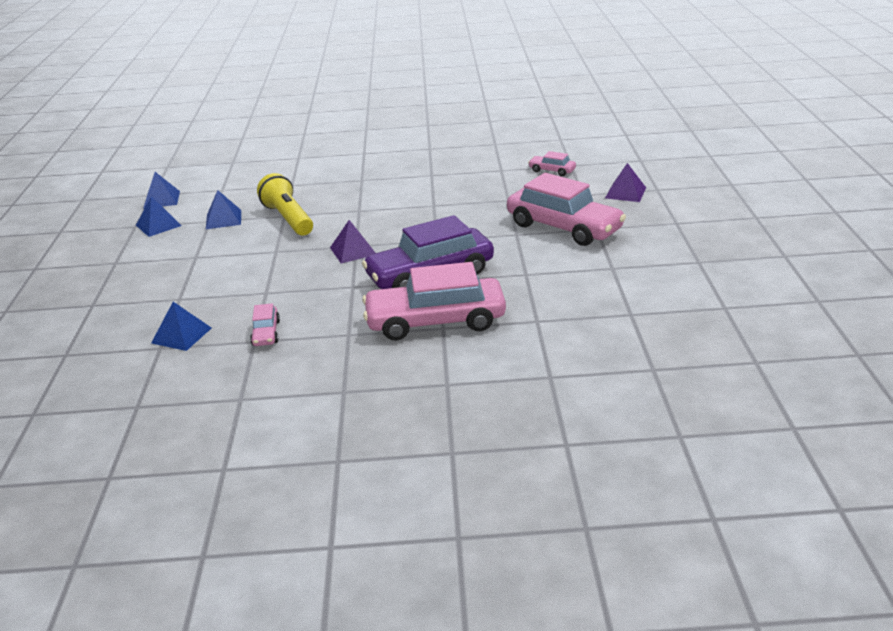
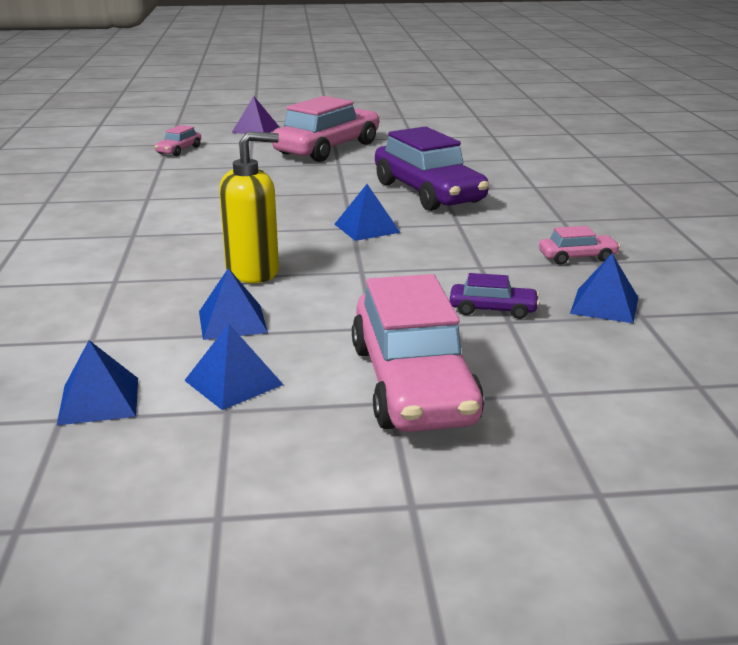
camera: 95 degrees left, 5 degrees down
yellow flashlight [257,173,313,236] -> yellow soap dispenser [219,131,279,283]
purple pyramid [330,220,375,263] -> blue pyramid [335,184,401,241]
pink car [362,262,506,340] -> pink car moved to [352,274,484,432]
none -> purple car [450,273,540,319]

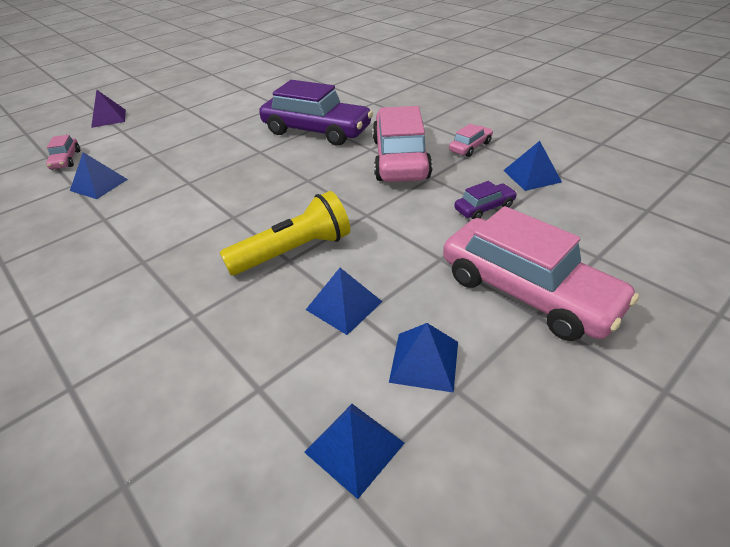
camera: 35 degrees left, 15 degrees up
yellow soap dispenser [219,131,279,283] -> yellow flashlight [220,191,350,276]
pink car [272,96,379,162] -> pink car moved to [372,106,432,182]
blue pyramid [335,184,401,241] -> blue pyramid moved to [70,152,128,199]

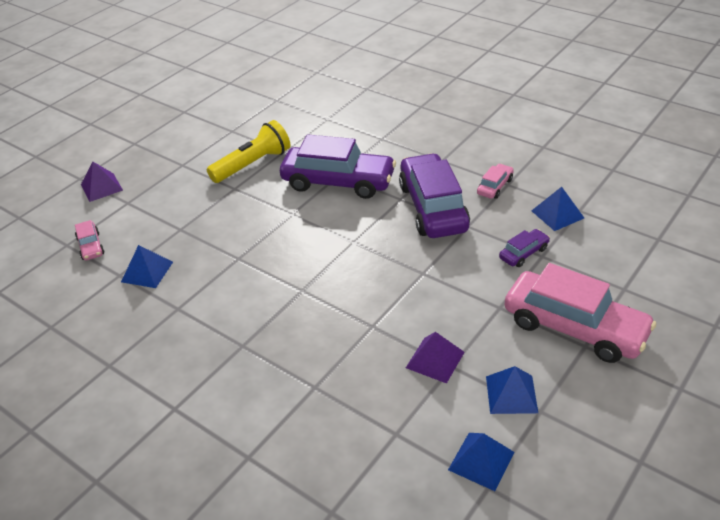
camera: 10 degrees left, 0 degrees up
yellow flashlight [220,191,350,276] -> yellow flashlight moved to [207,120,290,183]
blue pyramid [306,268,383,335] -> purple pyramid [406,332,465,384]
pink car [372,106,432,182] -> purple car [399,153,470,238]

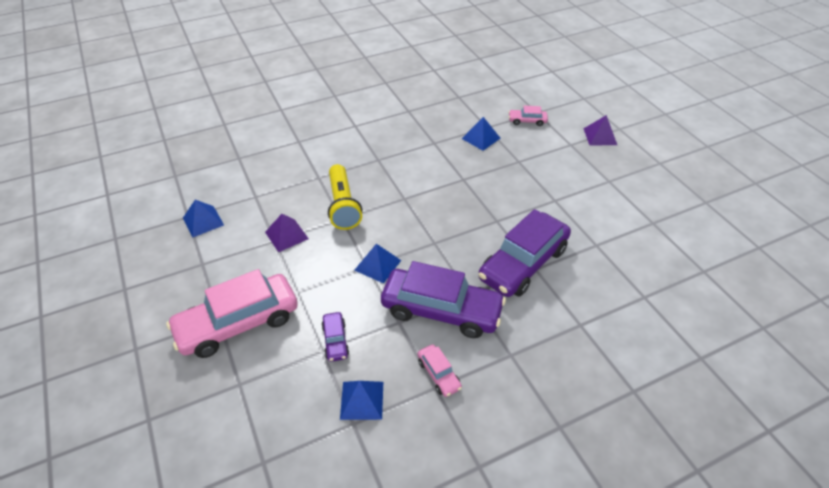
camera: 115 degrees right, 5 degrees up
yellow flashlight [207,120,290,183] -> yellow flashlight moved to [328,164,362,230]
blue pyramid [486,366,538,414] -> blue pyramid moved to [355,244,401,284]

